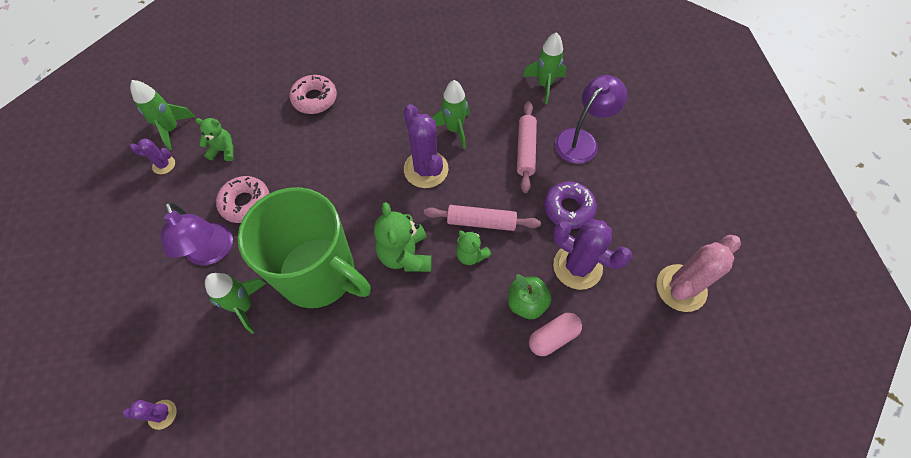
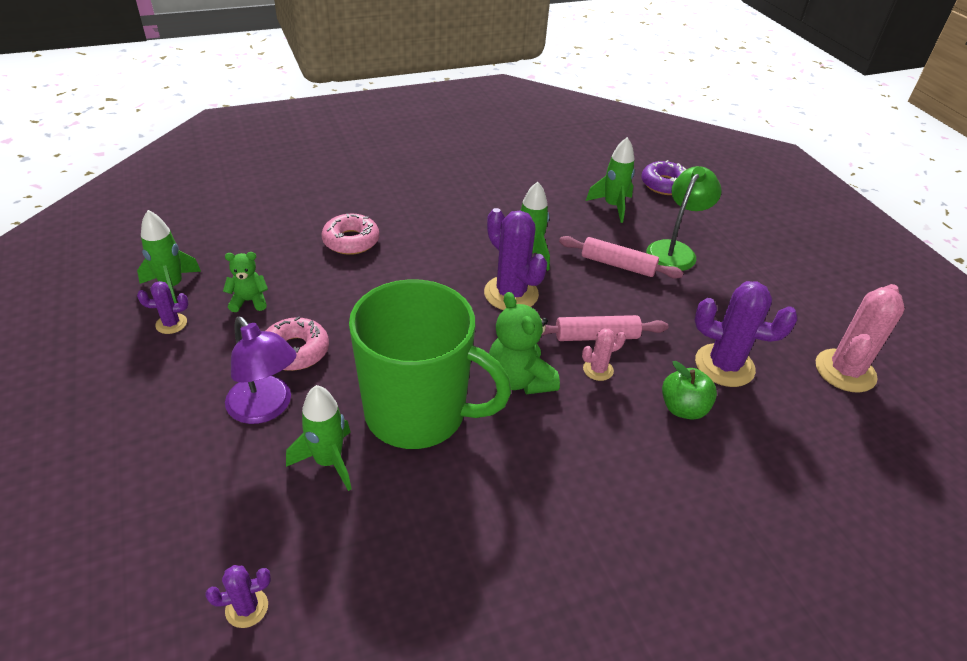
camera: 15 degrees left, 20 degrees down
green teddy bear [456,231,491,265] -> pink cactus [582,328,626,381]
pink rolling pin [517,101,537,193] -> pink rolling pin turned 60 degrees counterclockwise [559,236,684,279]
pink capsule [529,313,582,356] -> none
purple donut [544,181,597,229] -> purple donut moved to [641,160,687,195]
purple lamp [555,75,627,164] -> green lamp [647,166,722,271]

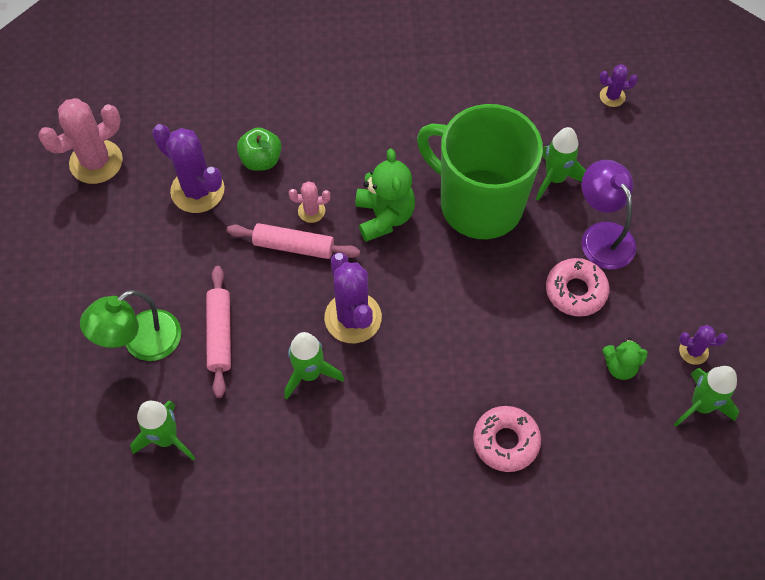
camera: 160 degrees left, 20 degrees up
pink rolling pin [559,236,684,279] -> pink rolling pin turned 45 degrees clockwise [206,266,231,398]
purple donut [641,160,687,195] -> none

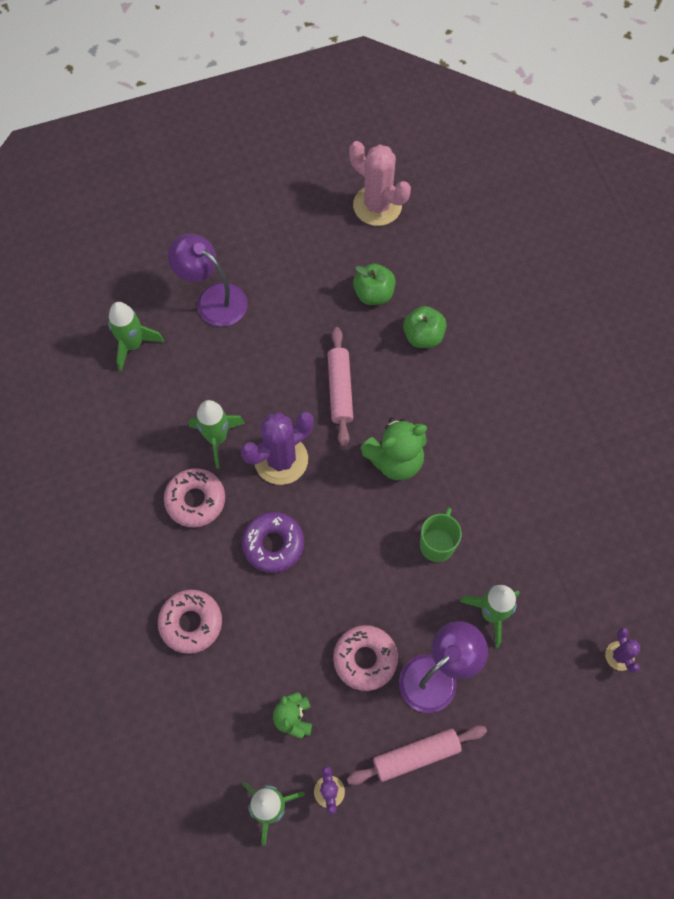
camera: 75 degrees right, 5 degrees up
green lamp [80,290,181,361] -> purple lamp [168,234,247,327]
purple cactus [152,124,224,213] -> green apple [353,264,396,305]
pink rolling pin [206,266,231,398] -> pink rolling pin moved to [347,725,487,785]
pink cactus [289,181,330,223] -> none
green mug [417,104,543,239] -> green mug [420,508,462,562], size x0.41
none -> pink donut [164,468,225,528]
none -> purple donut [242,512,304,573]

